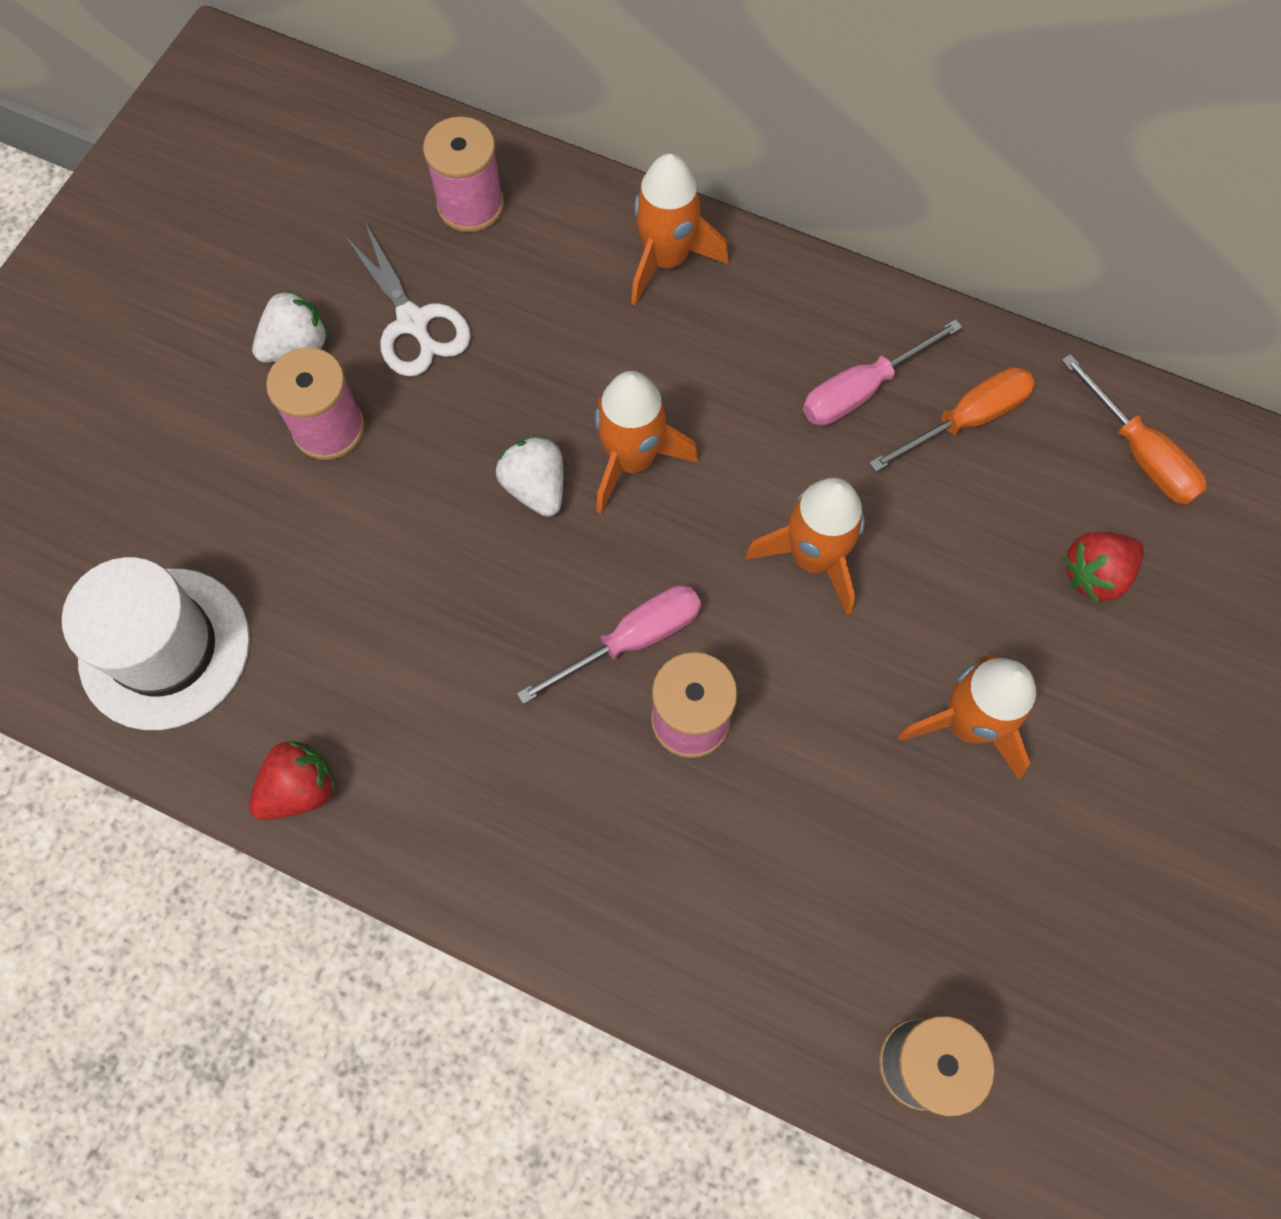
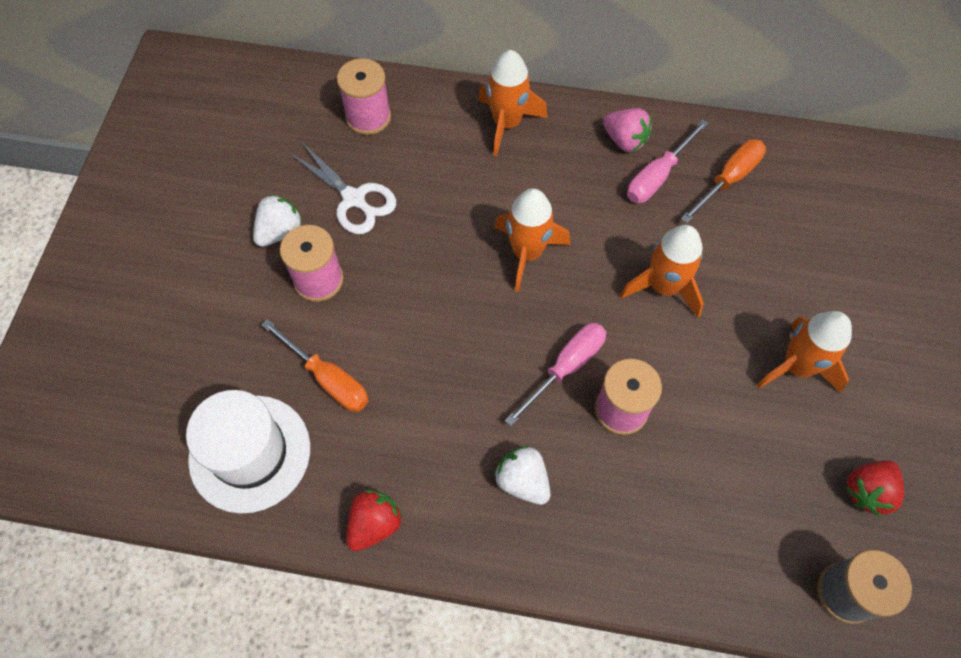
camera: 15 degrees left, 5 degrees down
white strawberry [496,436,563,517] -> white strawberry moved to [494,446,550,505]
orange screwdriver [1061,354,1207,505] -> orange screwdriver moved to [261,319,369,412]
red strawberry [1063,532,1144,602] -> red strawberry moved to [846,460,904,517]
none -> pink strawberry [603,108,652,152]

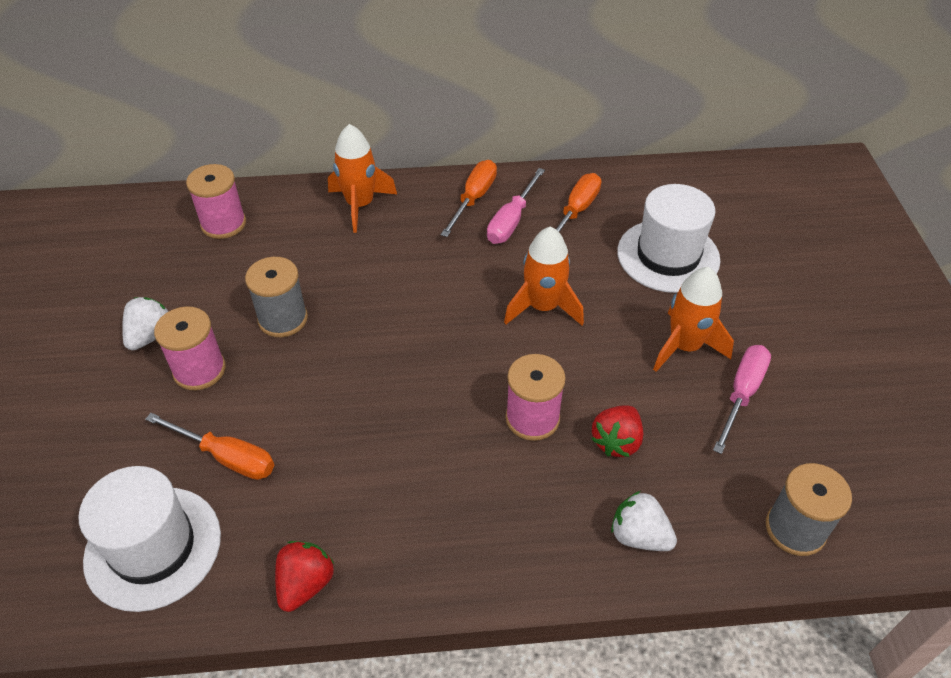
camera: 15 degrees left, 15 degrees down
white scissors [289,142,396,234] -> none
orange rocket [494,188,570,292] -> none
white strawberry [494,446,550,505] -> white strawberry moved to [611,491,677,551]
pink screwdriver [505,323,606,426] -> pink screwdriver moved to [713,345,771,454]
pink strawberry [603,108,652,152] -> orange screwdriver [441,160,497,237]
red strawberry [846,460,904,517] -> red strawberry moved to [592,406,643,457]
none -> grey spool [245,257,308,337]
none -> white hat [617,184,721,293]

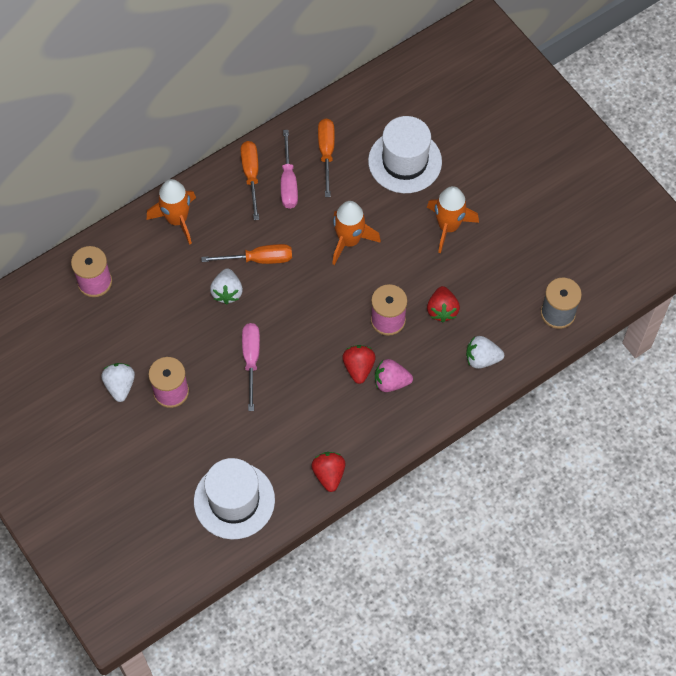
camera: 30 degrees left, 15 degrees up
orange screwdriver [145,413,274,480] -> orange screwdriver moved to [201,244,292,264]
grey spool [245,257,308,337] -> none
pink screwdriver [713,345,771,454] -> pink screwdriver moved to [242,323,260,411]
none -> white strawberry [210,268,243,304]
none -> red strawberry [342,345,376,384]
none -> pink strawberry [375,359,413,392]

